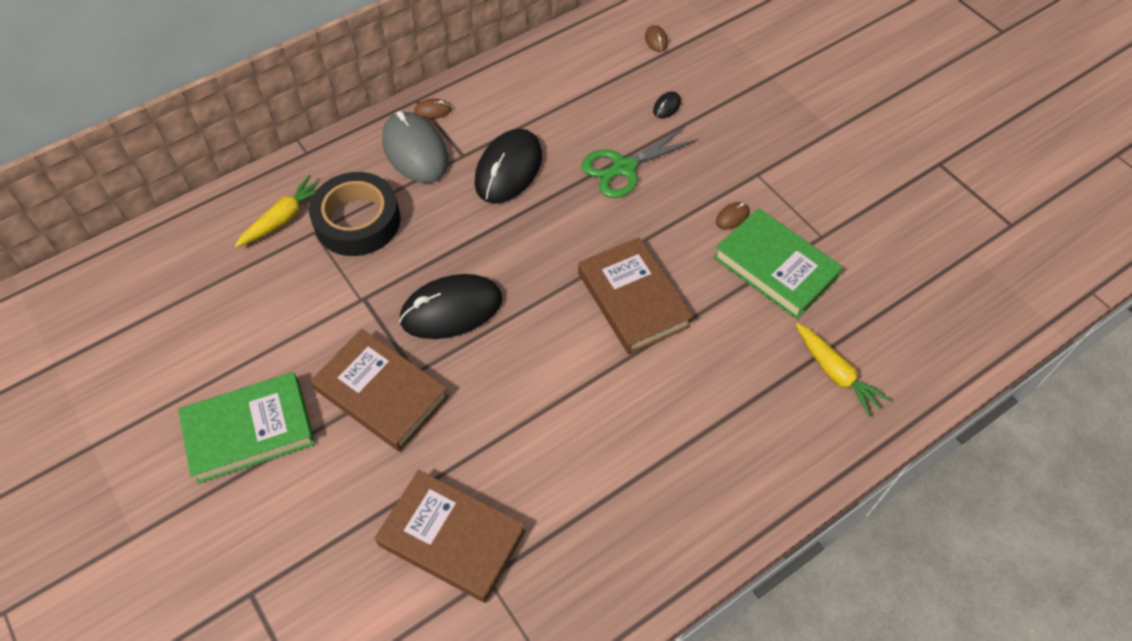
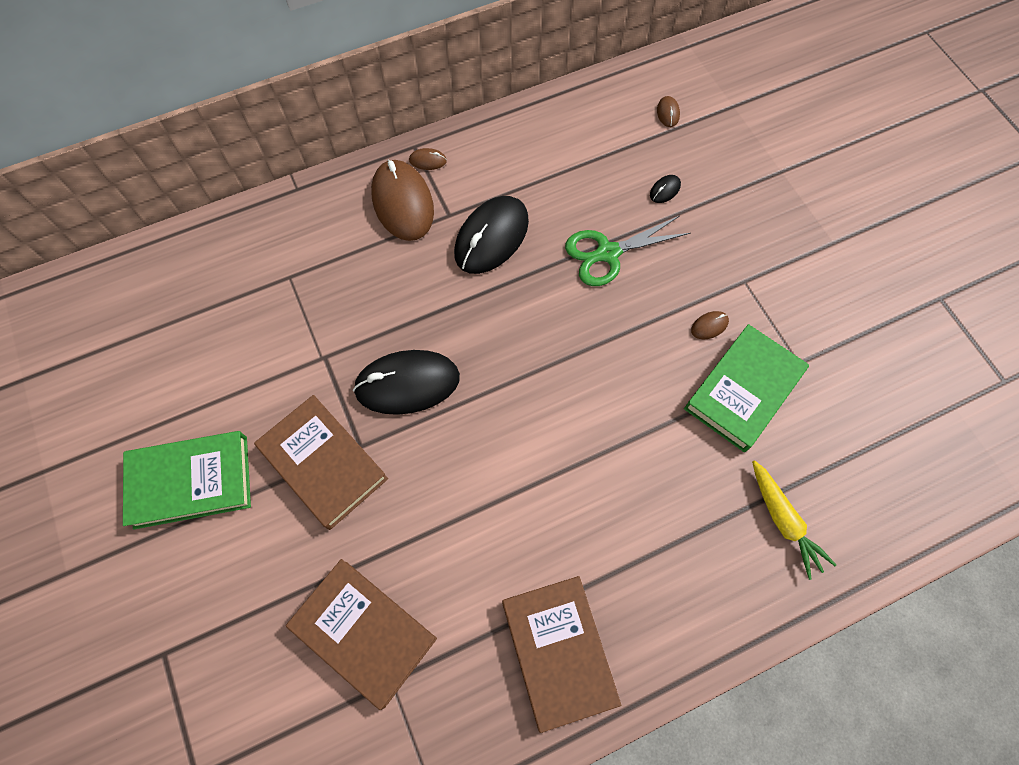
camera: 10 degrees right, 10 degrees up
yellow carrot [235,175,320,247] -> none
black tape [309,172,401,256] -> none
grey mouse [382,111,449,183] -> brown mouse [371,159,434,241]
brown book [578,237,693,354] -> brown book moved to [502,576,621,733]
green book [714,208,843,319] -> green book turned 75 degrees clockwise [684,324,809,452]

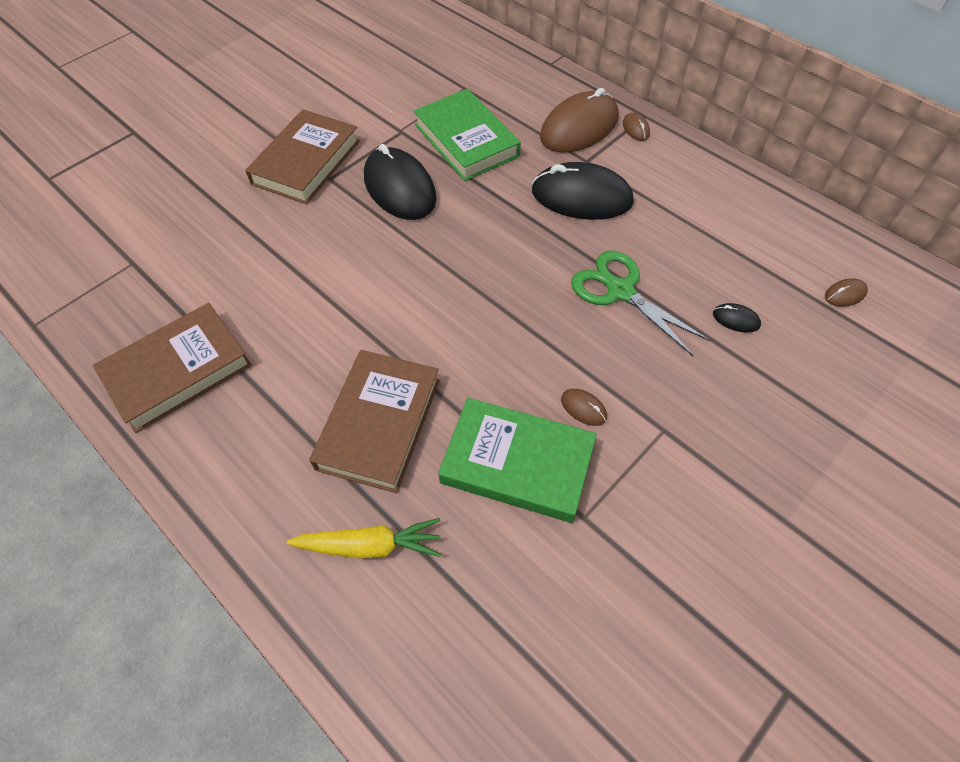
camera: 70 degrees right, 10 degrees down
green book [123,431,251,529] -> green book moved to [413,89,521,181]
brown book [286,559,437,710] -> brown book moved to [309,350,440,493]
yellow carrot [752,460,836,580] -> yellow carrot turned 135 degrees counterclockwise [286,518,441,558]

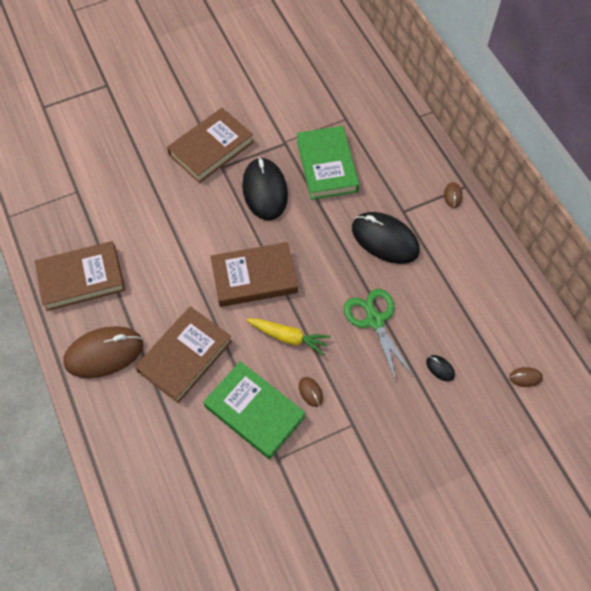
camera: 20 degrees right, 5 degrees up
yellow carrot [286,518,441,558] -> yellow carrot moved to [246,318,331,356]
brown mouse [540,88,619,153] -> brown mouse moved to [64,326,143,378]
none -> brown book [211,242,298,307]

